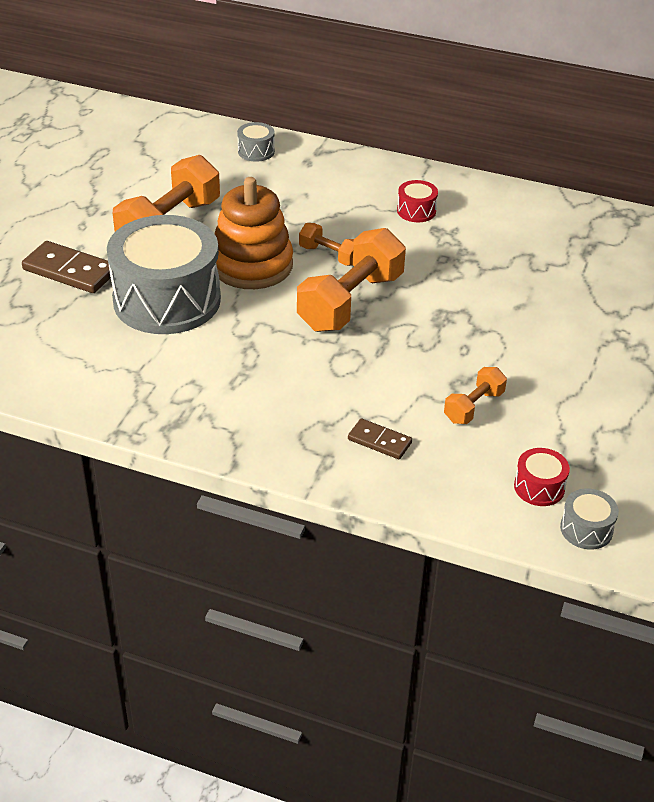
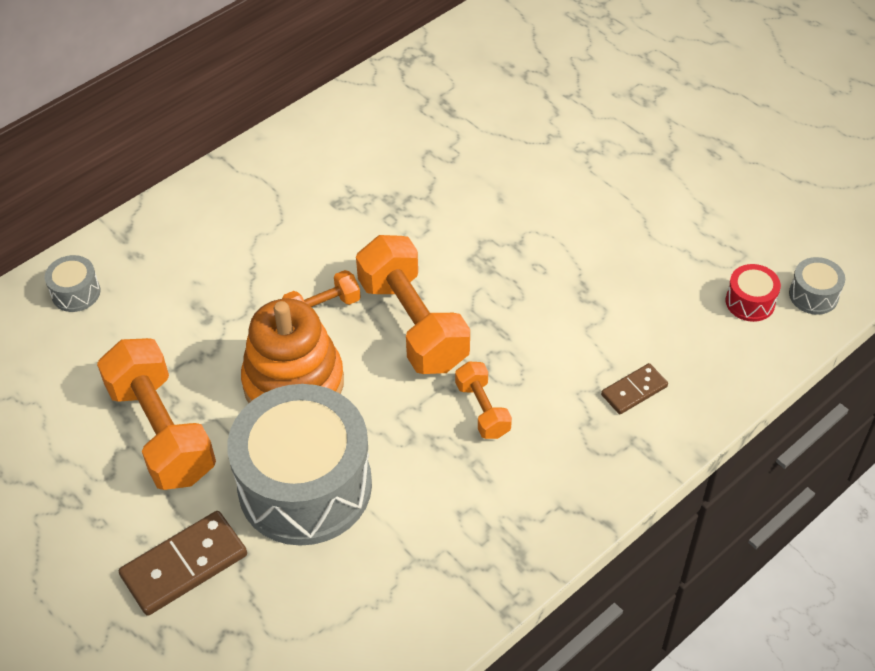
camera: 60 degrees left, 10 degrees up
red drum [397,180,438,222] -> none
orange dumbbell [444,367,507,424] -> orange dumbbell moved to [455,361,512,439]

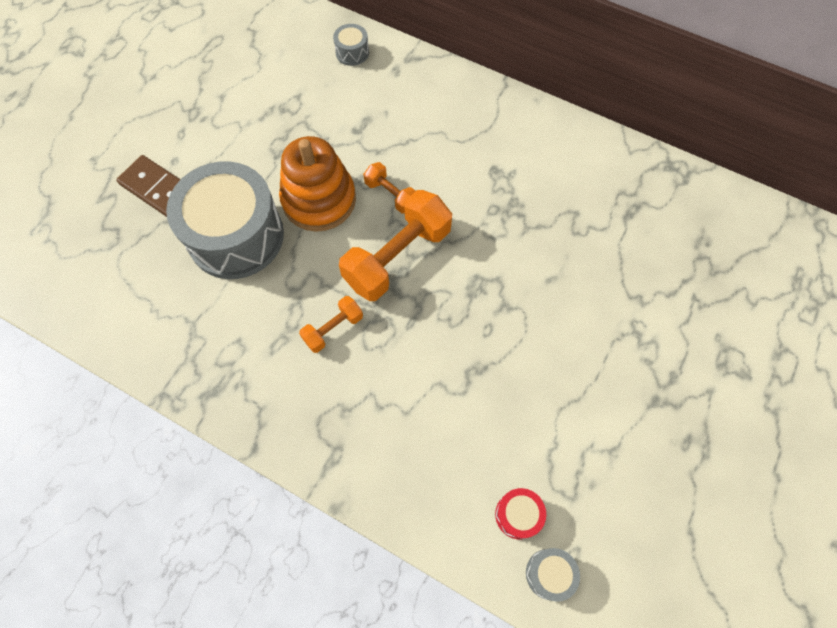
camera: 70 degrees right, 15 degrees up
orange dumbbell [97,338,216,490] -> none
brown domino [601,363,668,414] -> none

